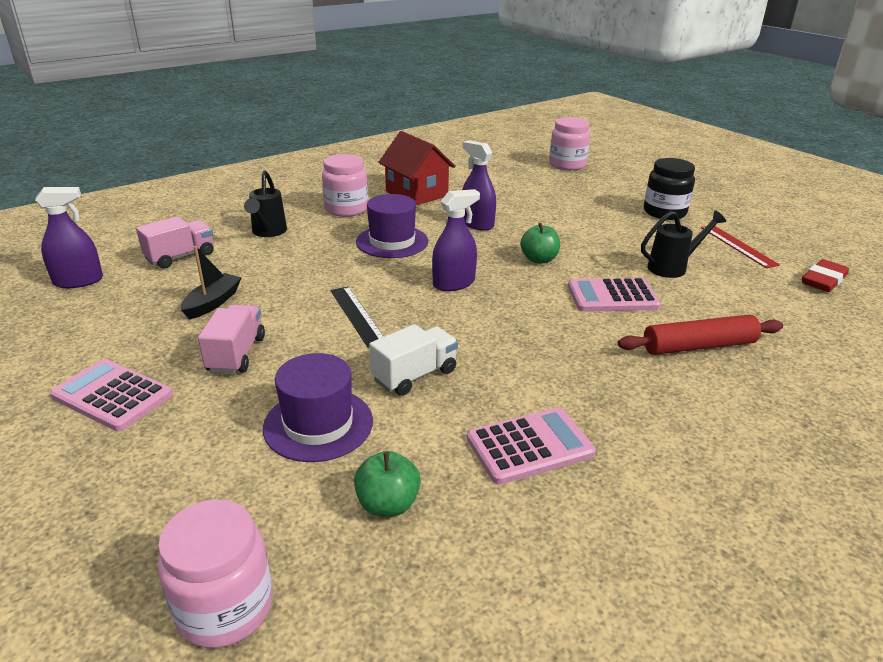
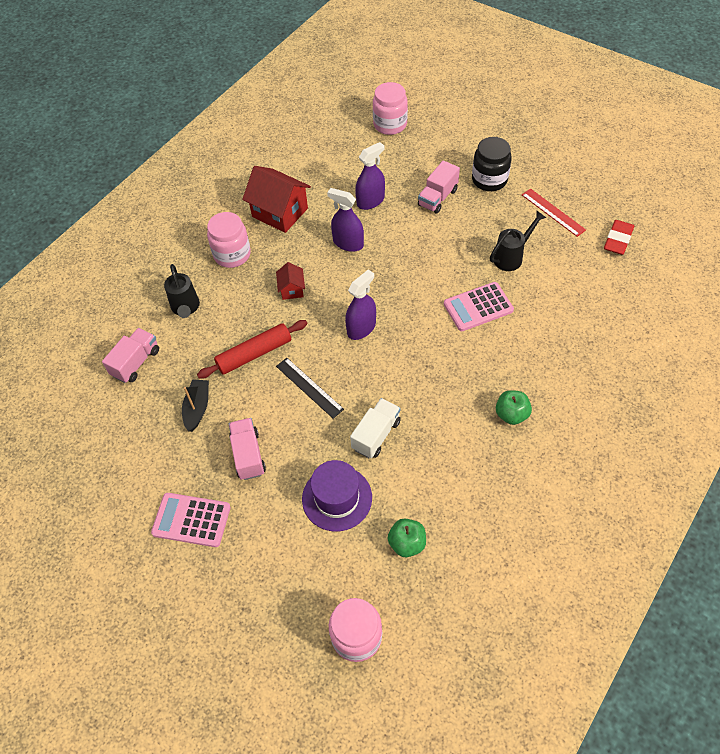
camera: 15 degrees left, 25 degrees up
purple spray bottle [35,187,103,288] -> purple spray bottle moved to [355,142,385,210]
purple hat [356,194,428,258] -> red house [276,262,305,300]
pink calculator [467,407,596,485] -> none
green apple [520,223,560,264] -> green apple moved to [496,390,532,425]
red rolling pin [618,314,783,355] -> red rolling pin moved to [197,320,307,379]
none -> pink truck [418,160,460,214]

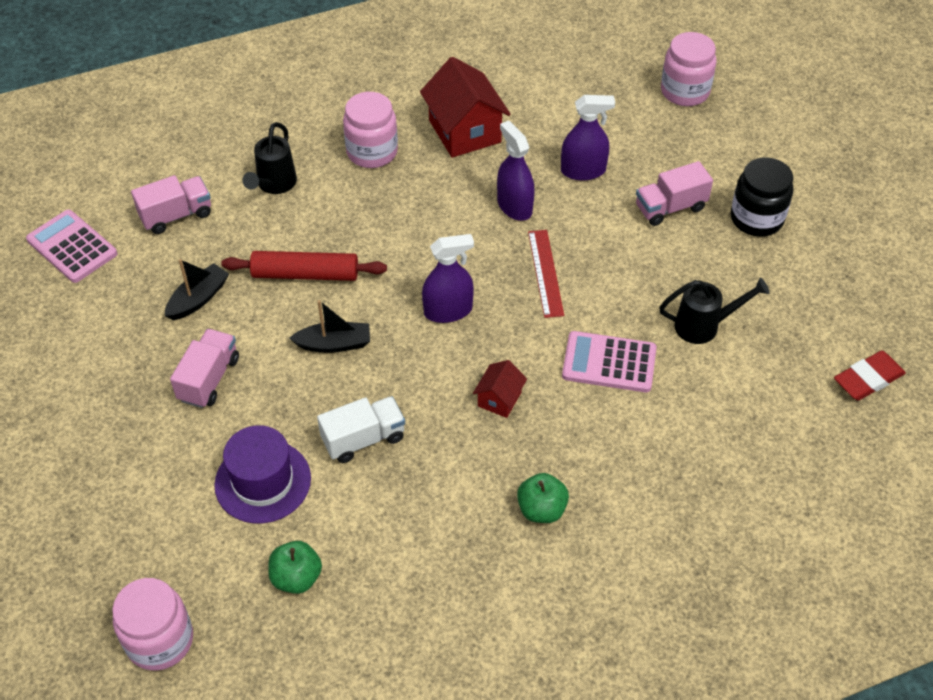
camera: 30 degrees right, 5 degrees down
pink calculator [151,493,231,547] -> pink calculator moved to [26,210,117,283]
red house [276,262,305,300] -> red house moved to [473,360,527,418]
black ruler [276,358,344,419] -> black boat [290,300,370,353]
red ruler [522,188,586,237] -> red ruler moved to [528,230,564,318]

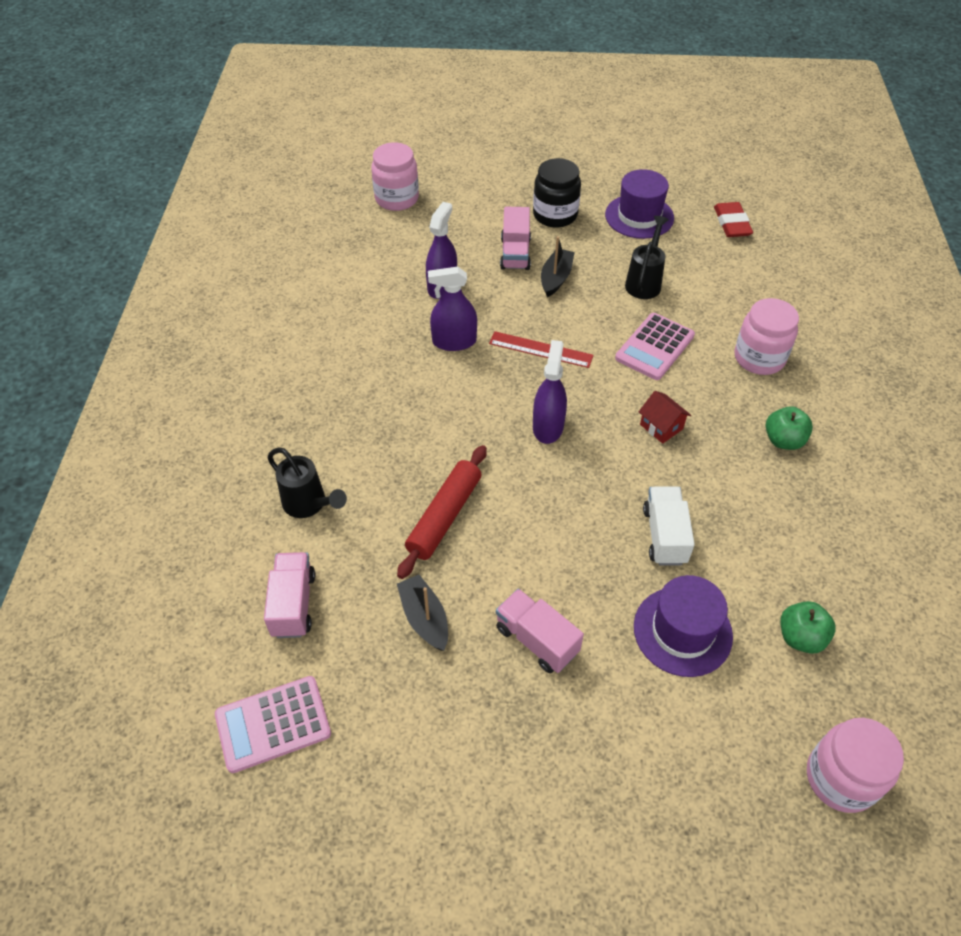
camera: 65 degrees left, 0 degrees up
black boat [290,300,370,353] -> black boat moved to [541,236,575,297]
pink jar [343,92,398,168] -> pink jar moved to [734,298,799,375]
red house [420,57,511,158] -> none
none -> purple hat [605,169,674,239]

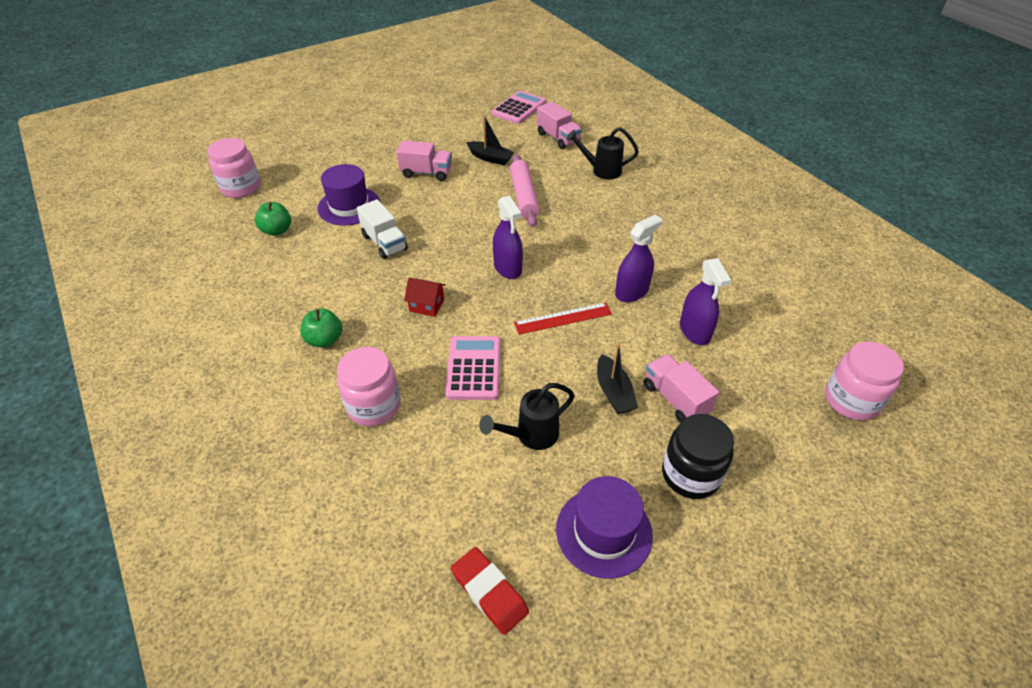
camera: 145 degrees right, 5 degrees down
red rolling pin [397,445,487,579] -> pink rolling pin [510,154,540,227]
black watering can [625,216,669,299] -> black watering can turned 75 degrees clockwise [479,383,575,450]

